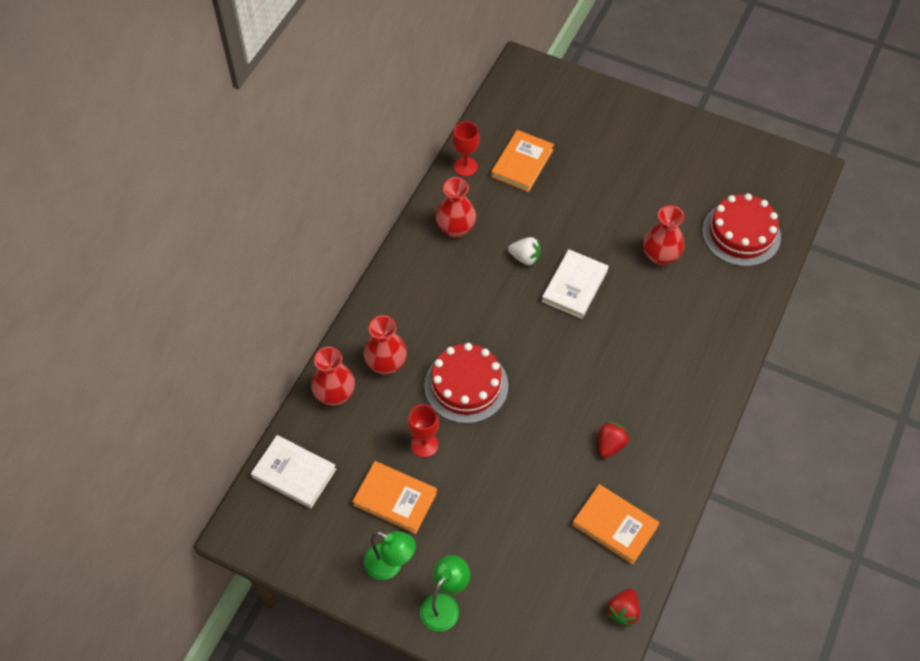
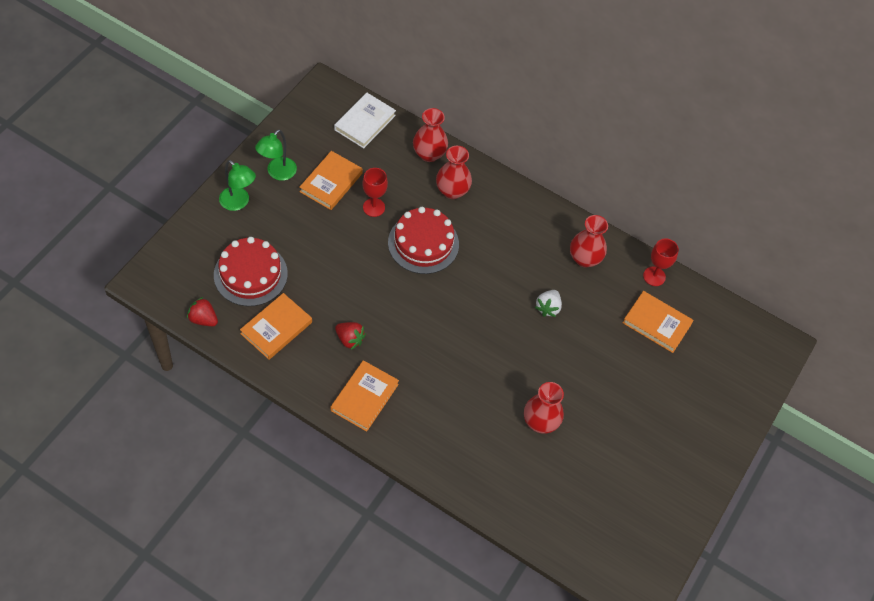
camera: 90 degrees right, 0 degrees up
white book [542,249,609,319] -> none
red cake [702,193,781,266] -> red cake moved to [214,237,288,306]
none -> orange book [330,360,399,432]

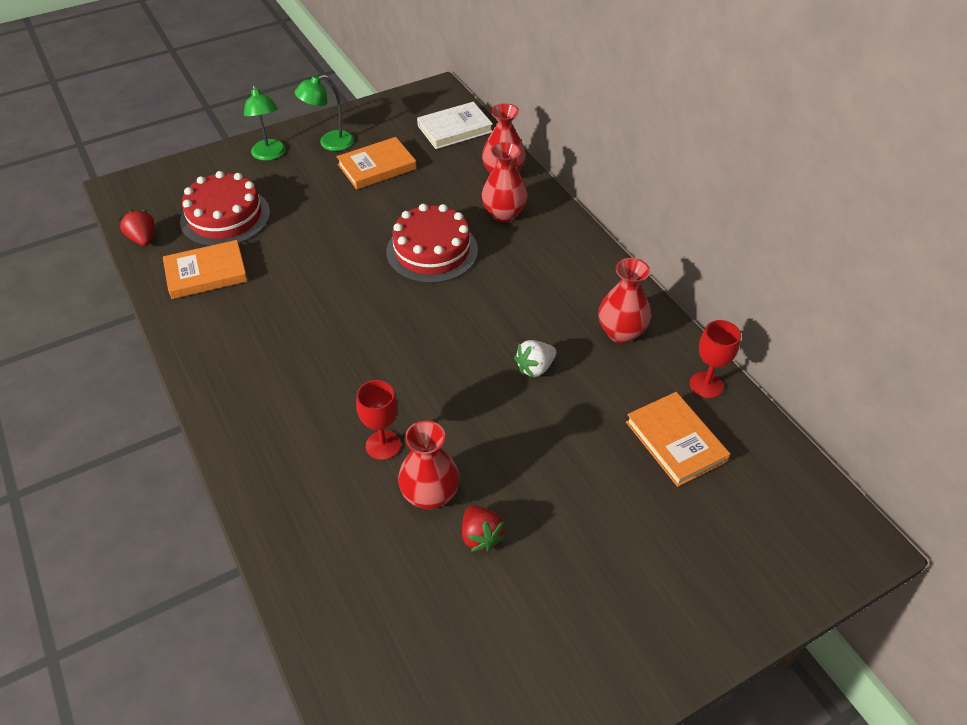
camera: 35 degrees right, 10 degrees down
orange book [330,360,399,432] -> none
red strawberry [335,322,366,350] -> red strawberry moved to [462,505,505,552]
red goblet [362,168,388,217] -> red goblet moved to [356,380,401,460]

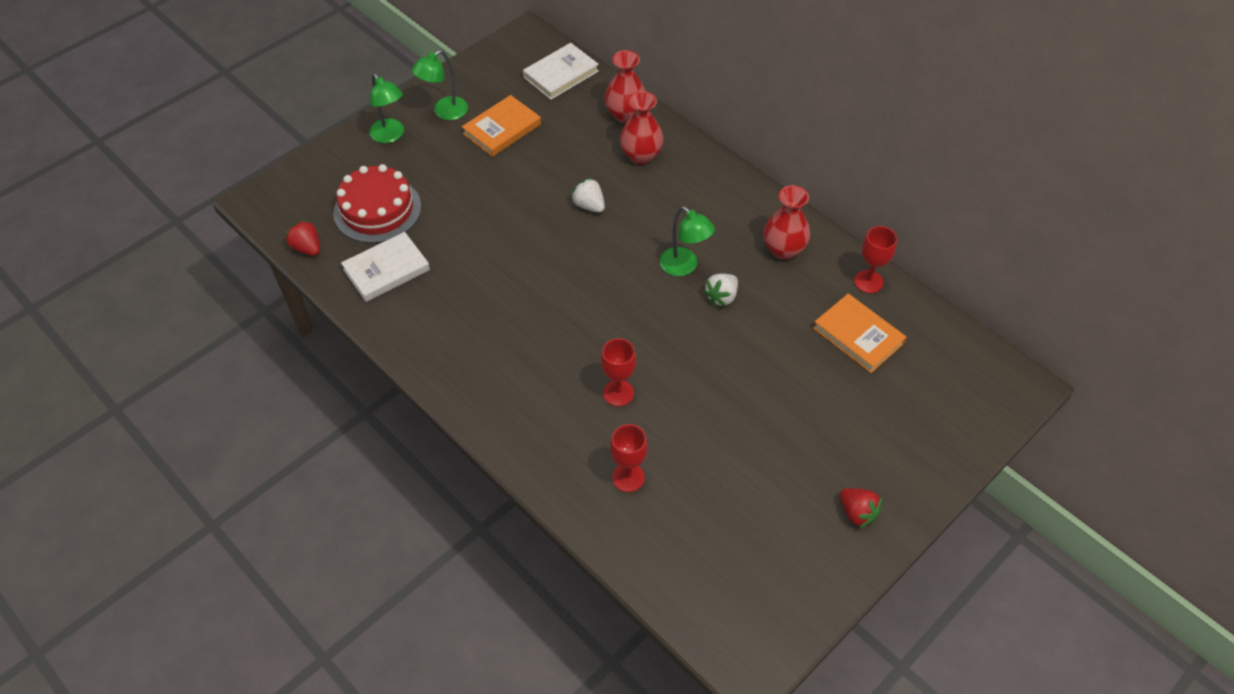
camera: 15 degrees left, 5 degrees up
orange book [163,240,248,299] -> white book [341,232,430,302]
red cake [386,204,478,283] -> white strawberry [571,177,605,213]
red vase [398,420,459,510] -> none
red strawberry [462,505,505,552] -> red strawberry moved to [840,488,882,528]
none -> red goblet [610,424,648,492]
none -> green lamp [659,206,715,276]

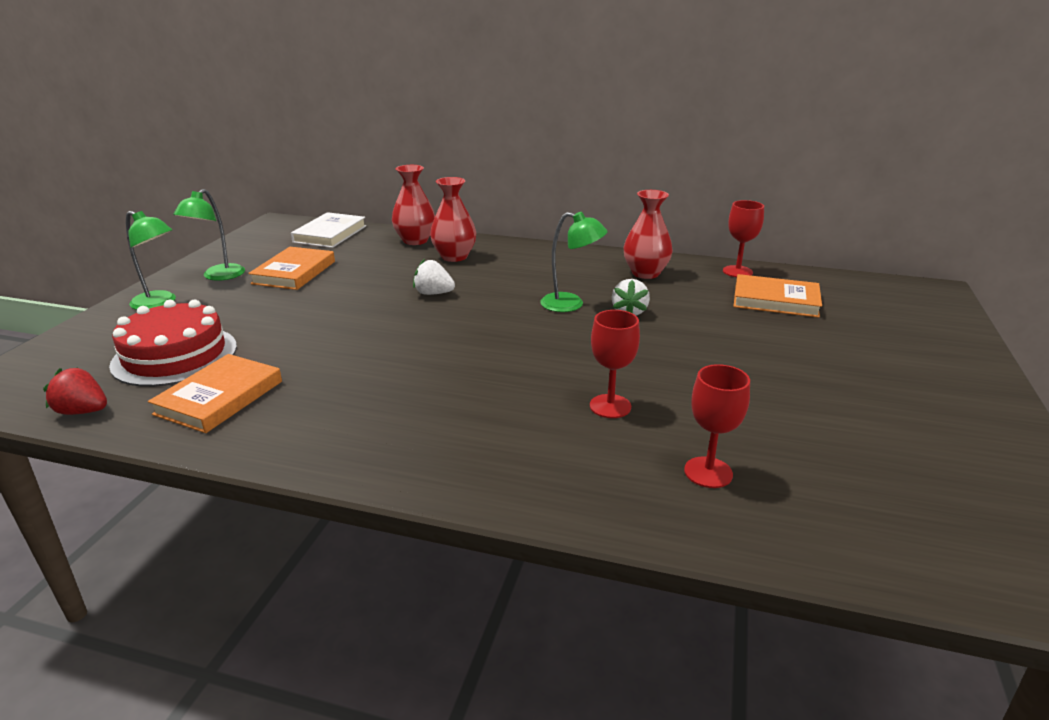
camera: 30 degrees left, 25 degrees down
white book [341,232,430,302] -> orange book [148,354,282,433]
red strawberry [840,488,882,528] -> none

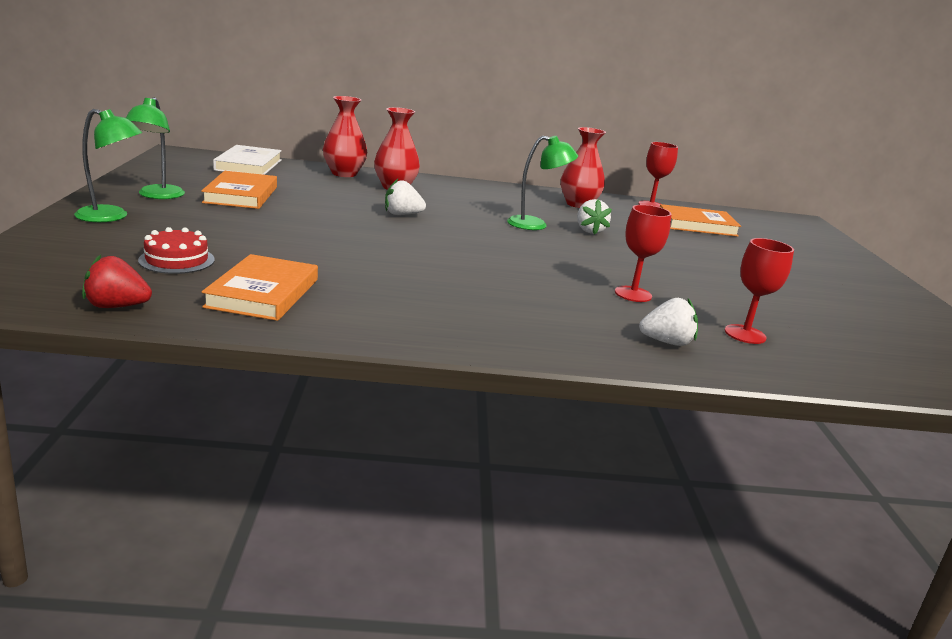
camera: 20 degrees left, 5 degrees down
red cake [109,300,237,387] -> red cake [138,227,215,274], size x0.56
none -> white strawberry [639,298,698,346]

